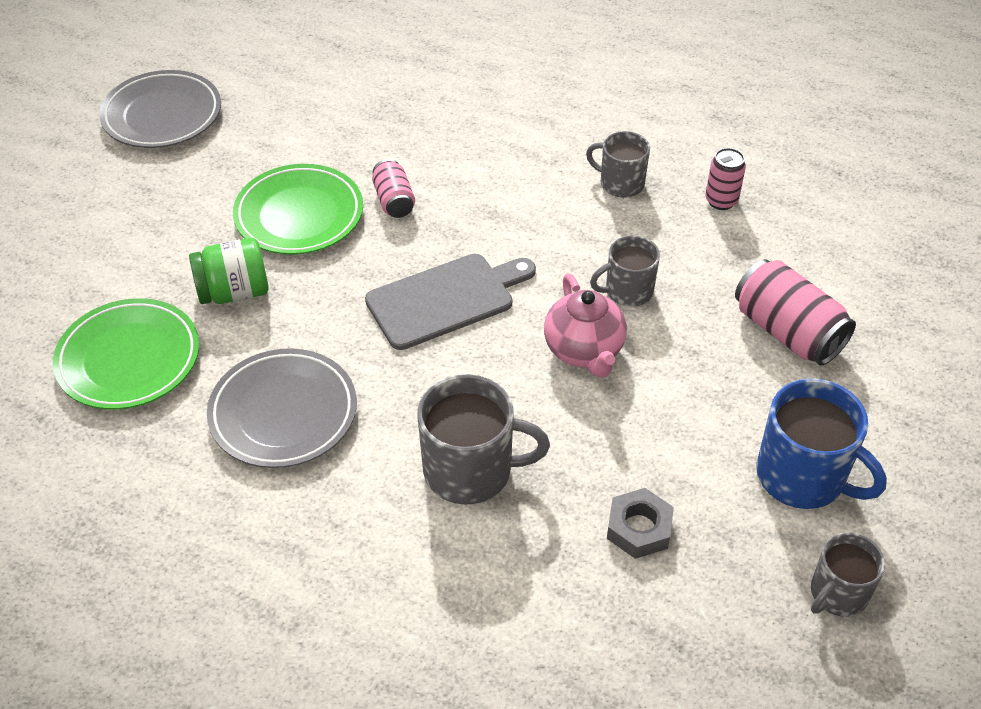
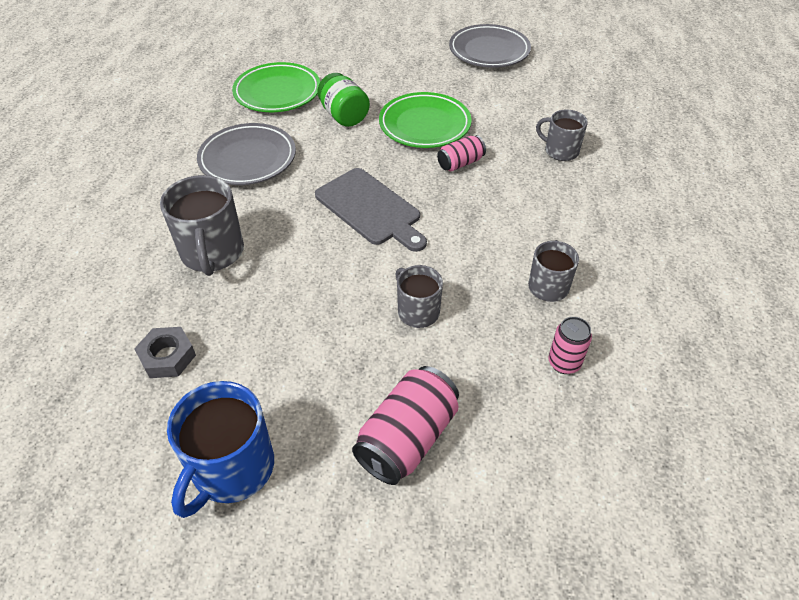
camera: 75 degrees right, 0 degrees up
pink teapot [544,274,627,378] -> none
grey mug [811,532,885,617] -> grey mug moved to [536,110,588,161]

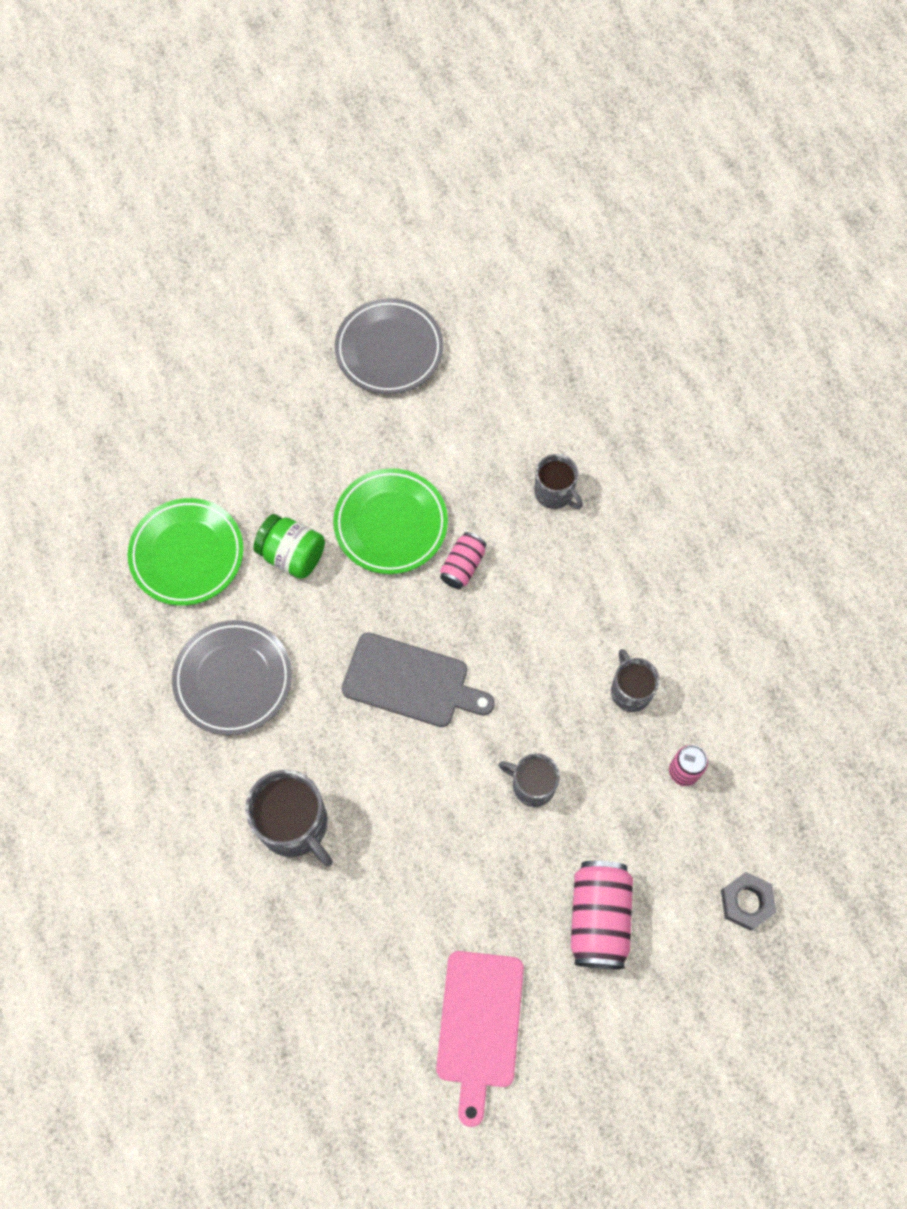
camera: 30 degrees left, 20 degrees up
grey nut [134,327,196,378] -> grey nut moved to [721,872,777,931]
blue mug [167,381,274,518] -> pink cutting board [436,951,524,1127]
grey mug [536,110,588,161] -> grey mug turned 135 degrees counterclockwise [534,454,583,509]

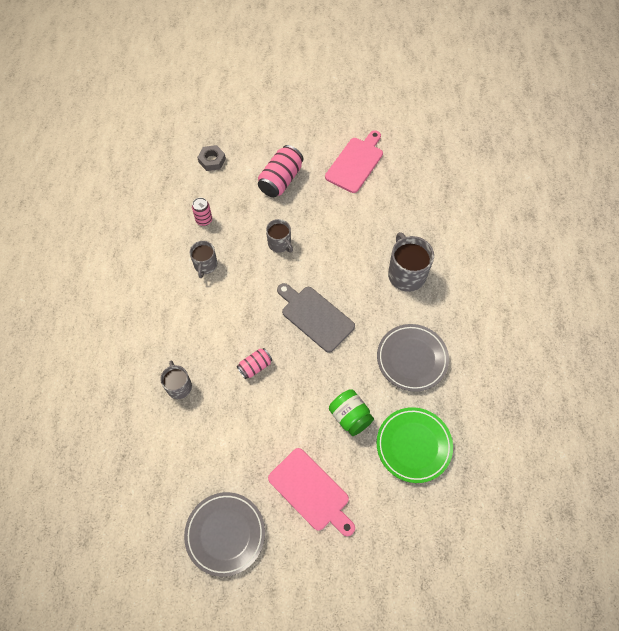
camera: 155 degrees left, 5 degrees down
green plate [333,468,448,574] -> none
none -> pink cutting board [268,448,355,536]

